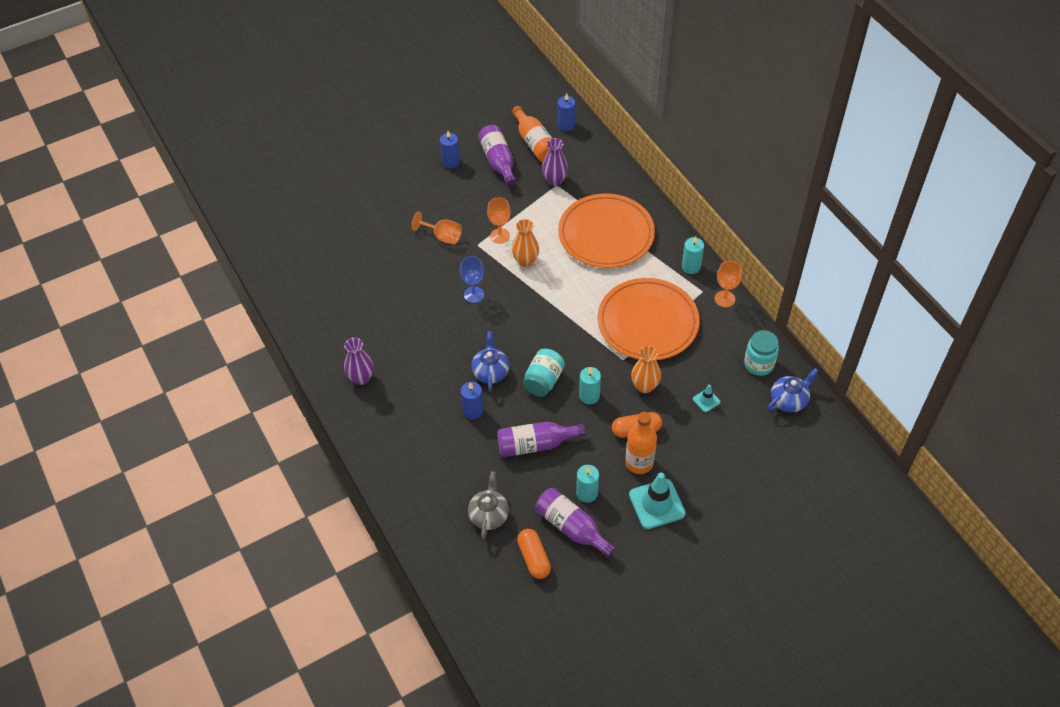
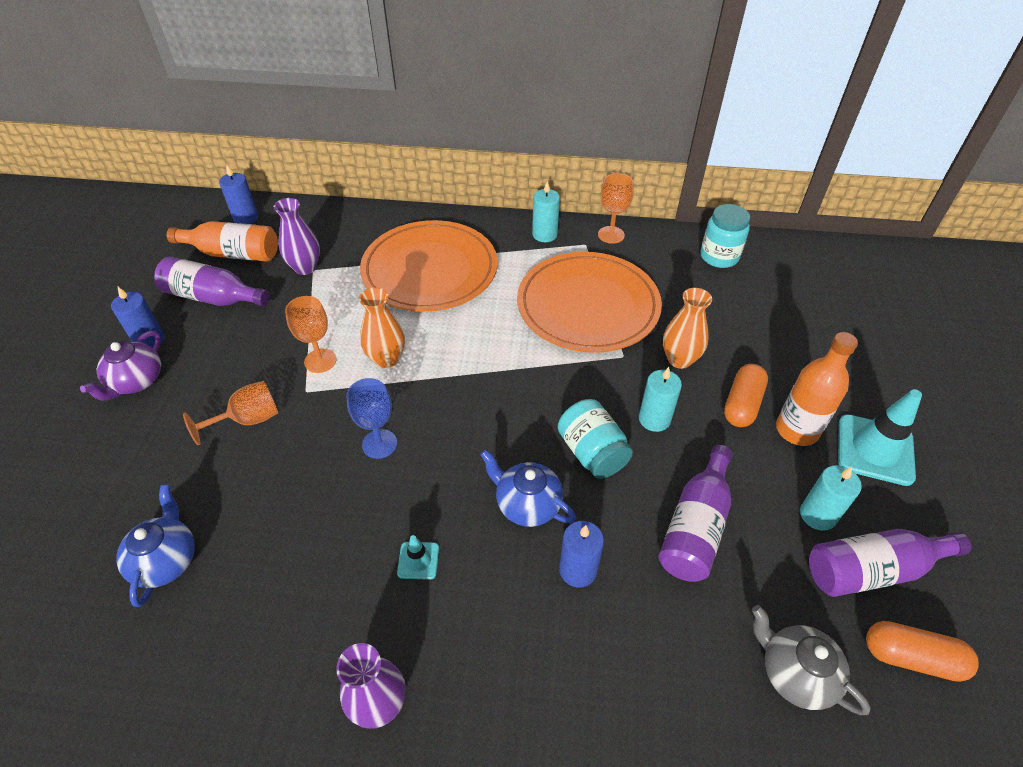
camera: 55 degrees left, 5 degrees down
turquoise traffic cone [693,385,721,412] -> turquoise traffic cone moved to [397,535,439,580]
blue teapot [767,368,819,412] -> blue teapot moved to [116,485,195,607]
none -> purple teapot [80,331,161,401]

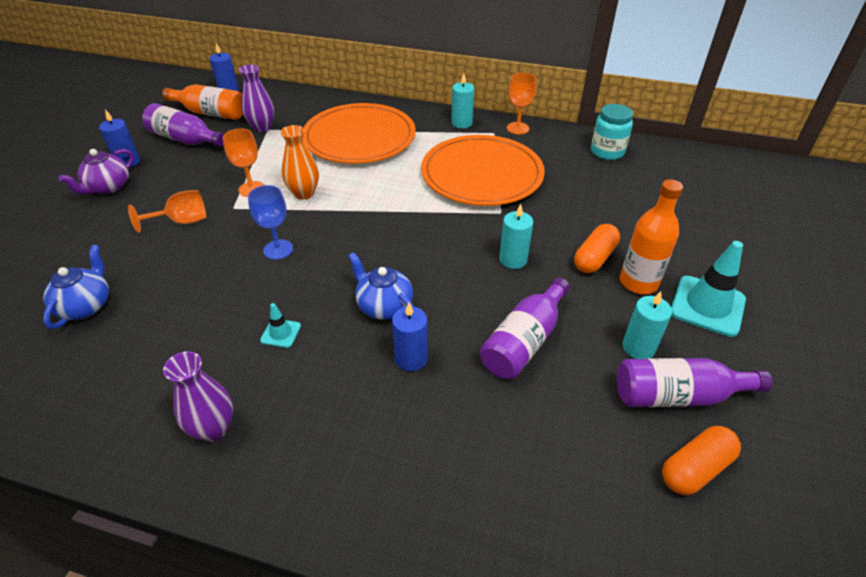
camera: 10 degrees right, 5 degrees down
turquoise jar [558,399,633,479] -> none
orange vase [663,288,712,369] -> none
grey teapot [752,605,871,715] -> none
orange capsule [866,621,979,682] -> orange capsule turned 60 degrees counterclockwise [662,426,741,495]

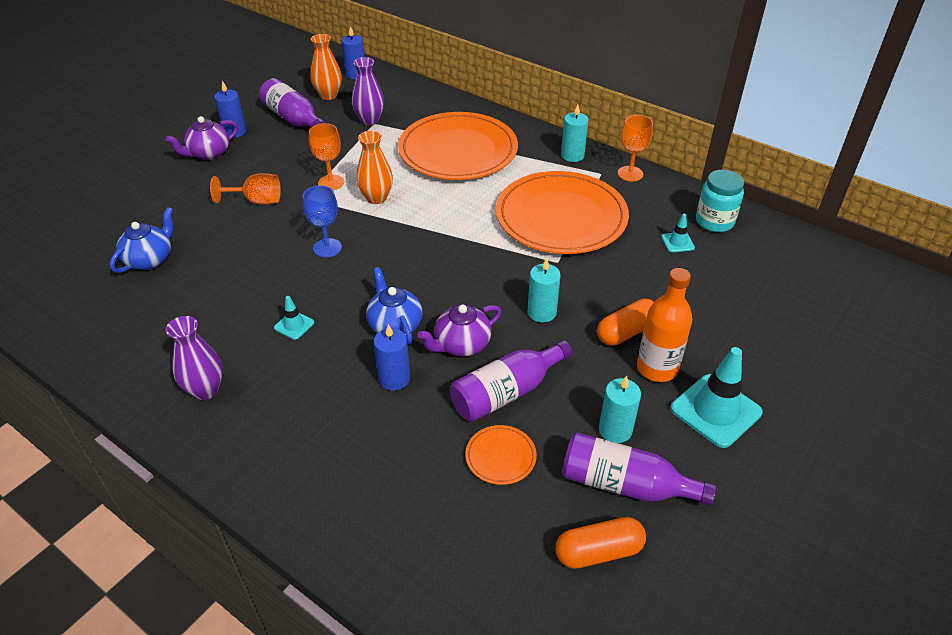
camera: 20 degrees right, 0 degrees up
orange bottle [162,84,243,120] -> orange vase [310,34,342,100]
none -> purple teapot [417,304,501,356]
none -> orange plate [466,425,537,485]
none -> turquoise traffic cone [661,214,695,253]

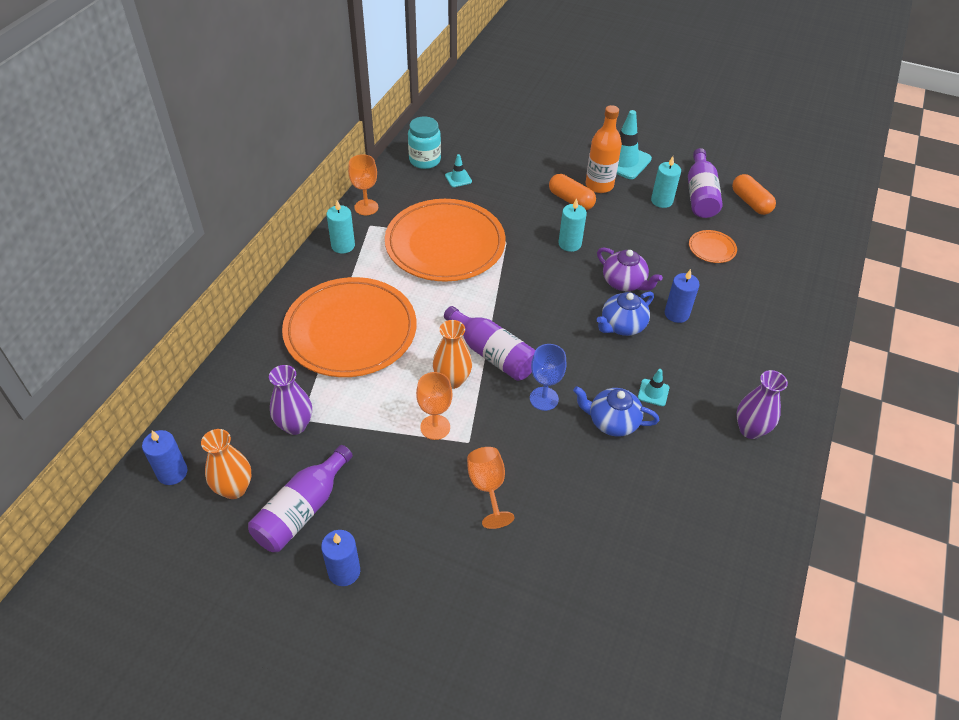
camera: 105 degrees left, 5 degrees up
blue teapot [110,207,174,273] -> blue teapot moved to [573,386,659,437]
purple teapot [165,116,238,160] -> none
purple bottle [450,340,572,422] -> purple bottle moved to [444,306,535,381]

